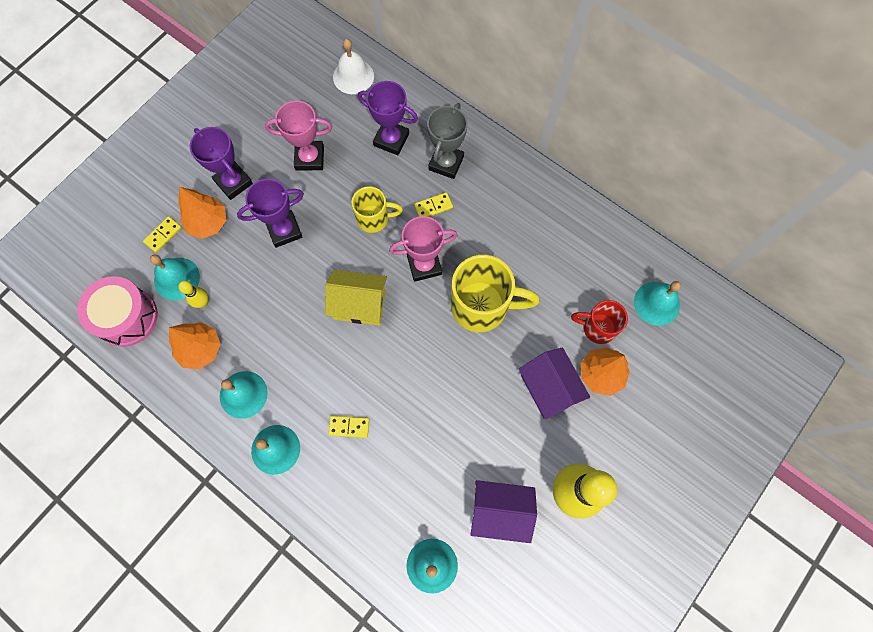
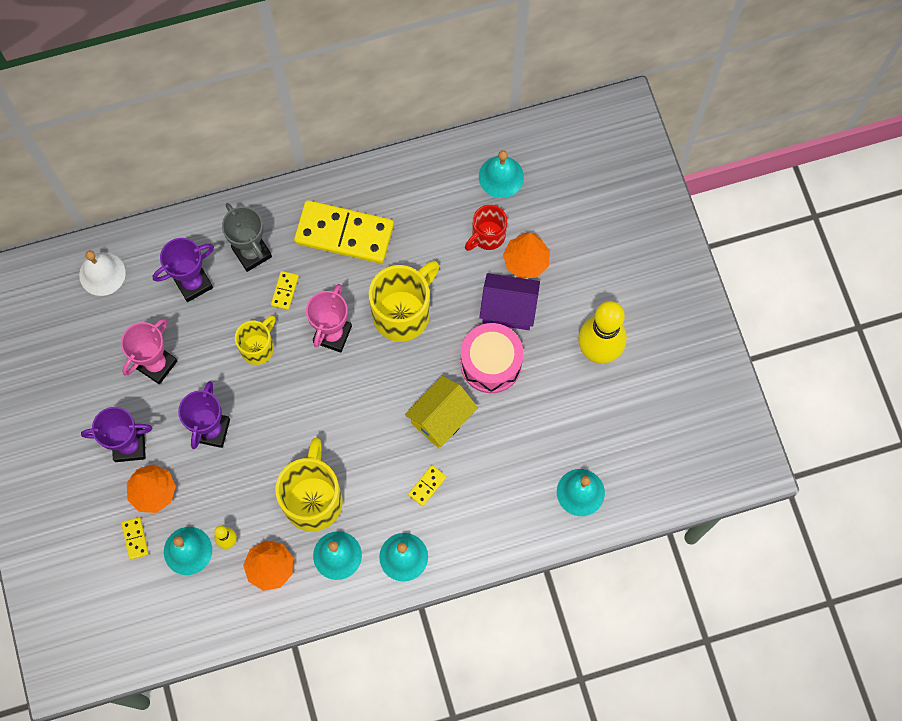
camera: 55 degrees left, 0 degrees up
pink drum [77,276,158,347] -> pink drum moved to [461,323,524,393]
yellow house [325,270,387,325] -> yellow house moved to [405,376,478,448]
purple house [470,480,537,543] -> none
none -> yellow mug [275,438,342,532]
none -> yellow domino [294,200,394,264]

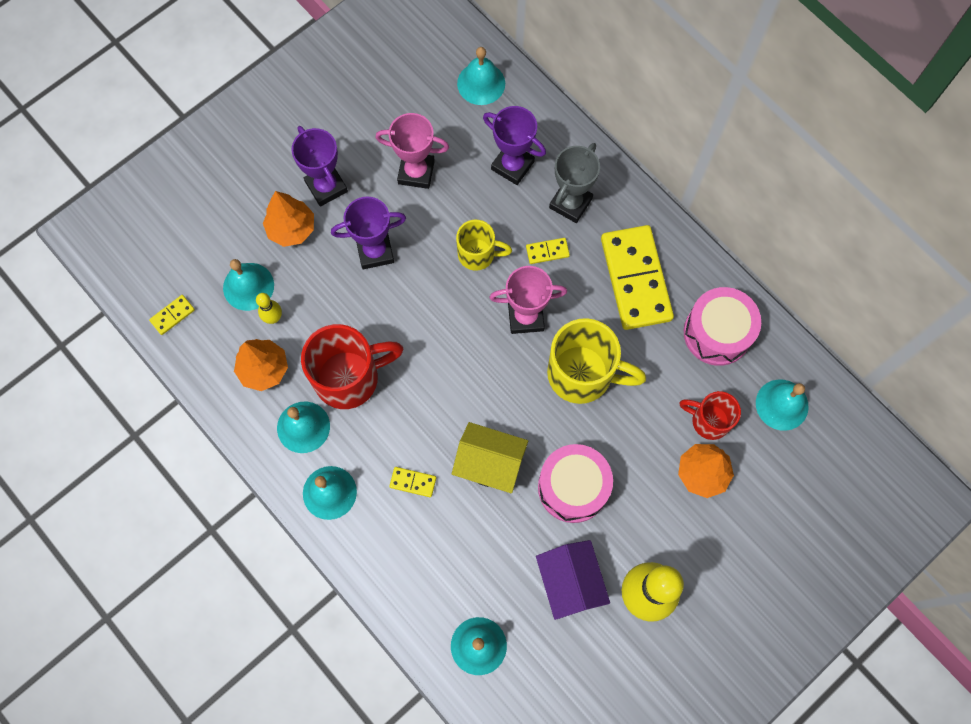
camera: 65 degrees right, 0 degrees up
white bell [79,250,126,296] -> turquoise bell [457,47,505,105]
yellow domino [121,517,149,560] -> yellow domino moved to [149,295,195,335]
yellow mug [275,438,342,532] -> red mug [301,324,403,409]
purple house [479,273,540,330] -> purple house moved to [536,540,610,620]
none -> pink drum [684,287,761,366]

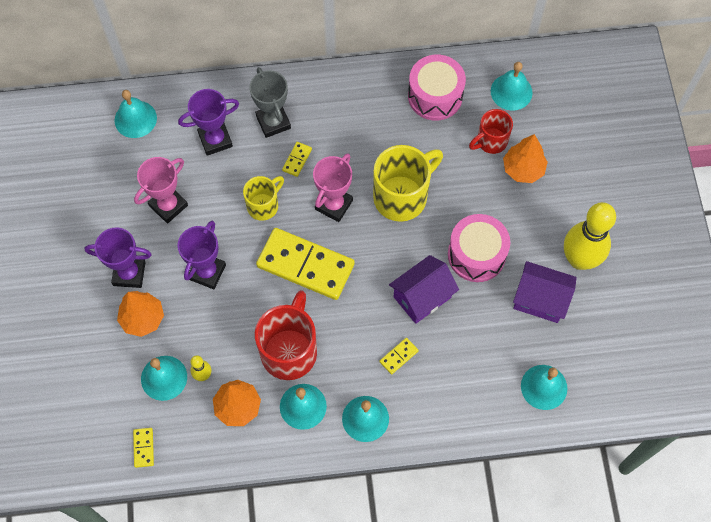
camera: 55 degrees left, 5 degrees down
yellow house [452,422,528,493] -> purple house [389,255,459,324]
yellow domino [601,225,674,330] -> yellow domino moved to [256,228,355,300]

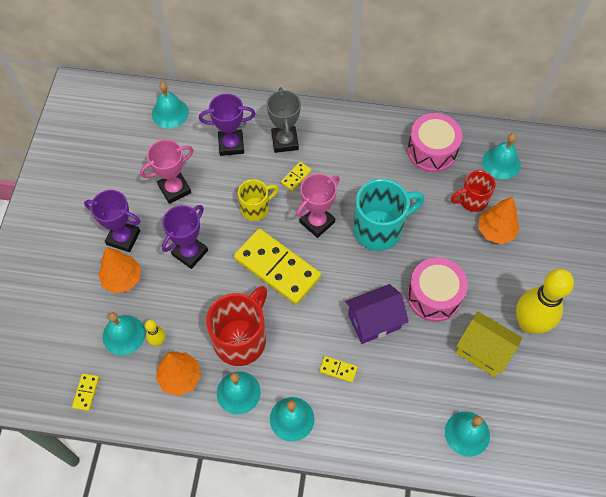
camera: 15 degrees right, 5 degrees down
yellow mug [373,145,443,222] -> turquoise mug [353,179,425,251]
yellow domino [380,338,419,374] -> yellow domino turned 45 degrees clockwise [319,356,358,383]
purple house [513,261,577,323] -> yellow house [456,312,522,377]

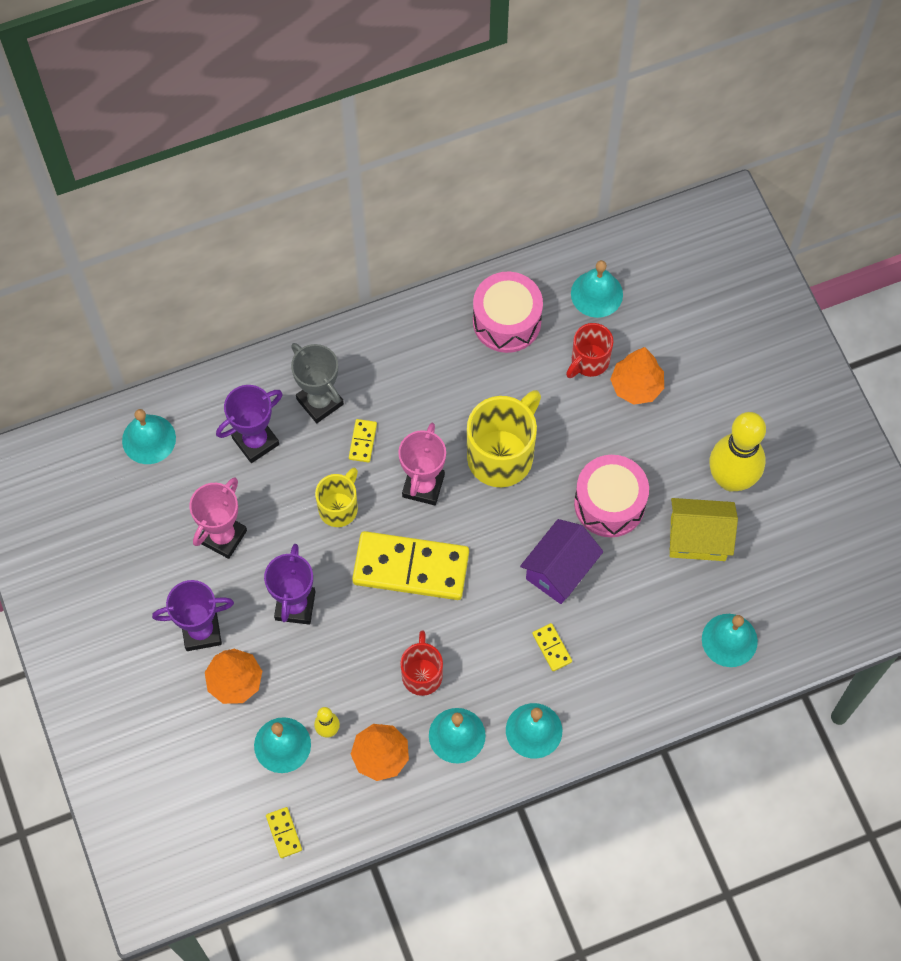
camera: 30 degrees left, 5 degrees up
red mug [206,286,267,366] -> red mug [400,631,443,696], size x0.59
yellow domino [319,356,358,383] -> yellow domino turned 75 degrees clockwise [532,623,572,671]
turquoise mug [353,179,425,251] -> yellow mug [467,390,541,487]

